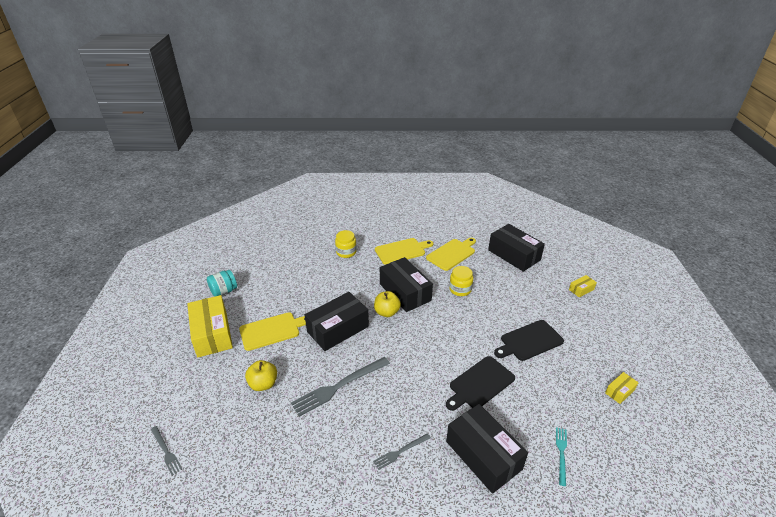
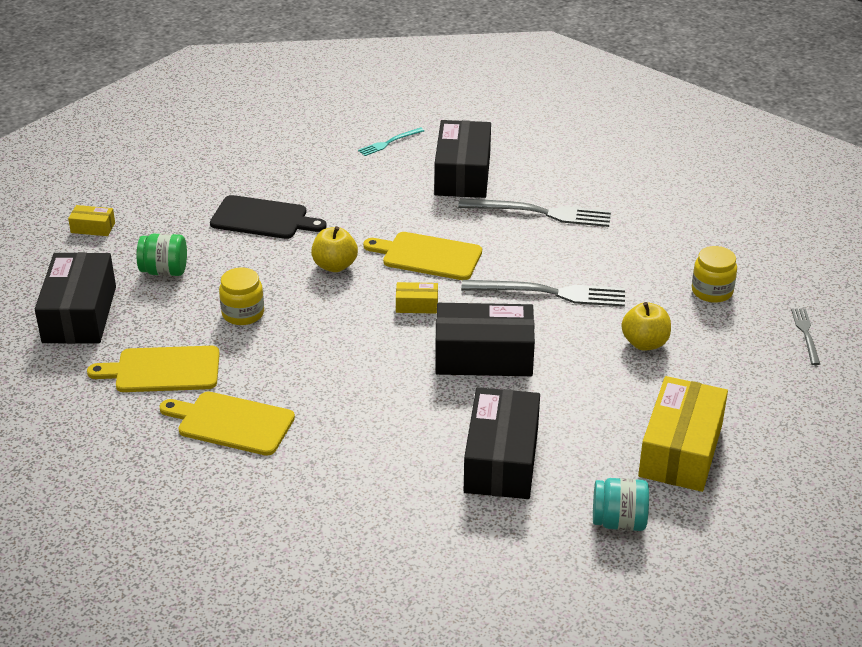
camera: 140 degrees left, 0 degrees up
yellow cutting board [239,312,306,351] -> yellow cutting board moved to [363,232,482,280]
yellow jar [335,230,357,258] -> yellow jar moved to [692,246,737,303]
grey fork [373,433,431,470] -> grey fork [458,198,611,227], size x1.91
yellow apple [374,291,401,317] -> yellow apple moved to [311,226,358,272]
black box [380,257,433,312] -> black box moved to [464,387,540,499]
black cutting board [446,356,515,411] -> none
yellow box [605,372,639,404] -> yellow box moved to [396,282,438,314]
none -> green jar [137,234,187,276]

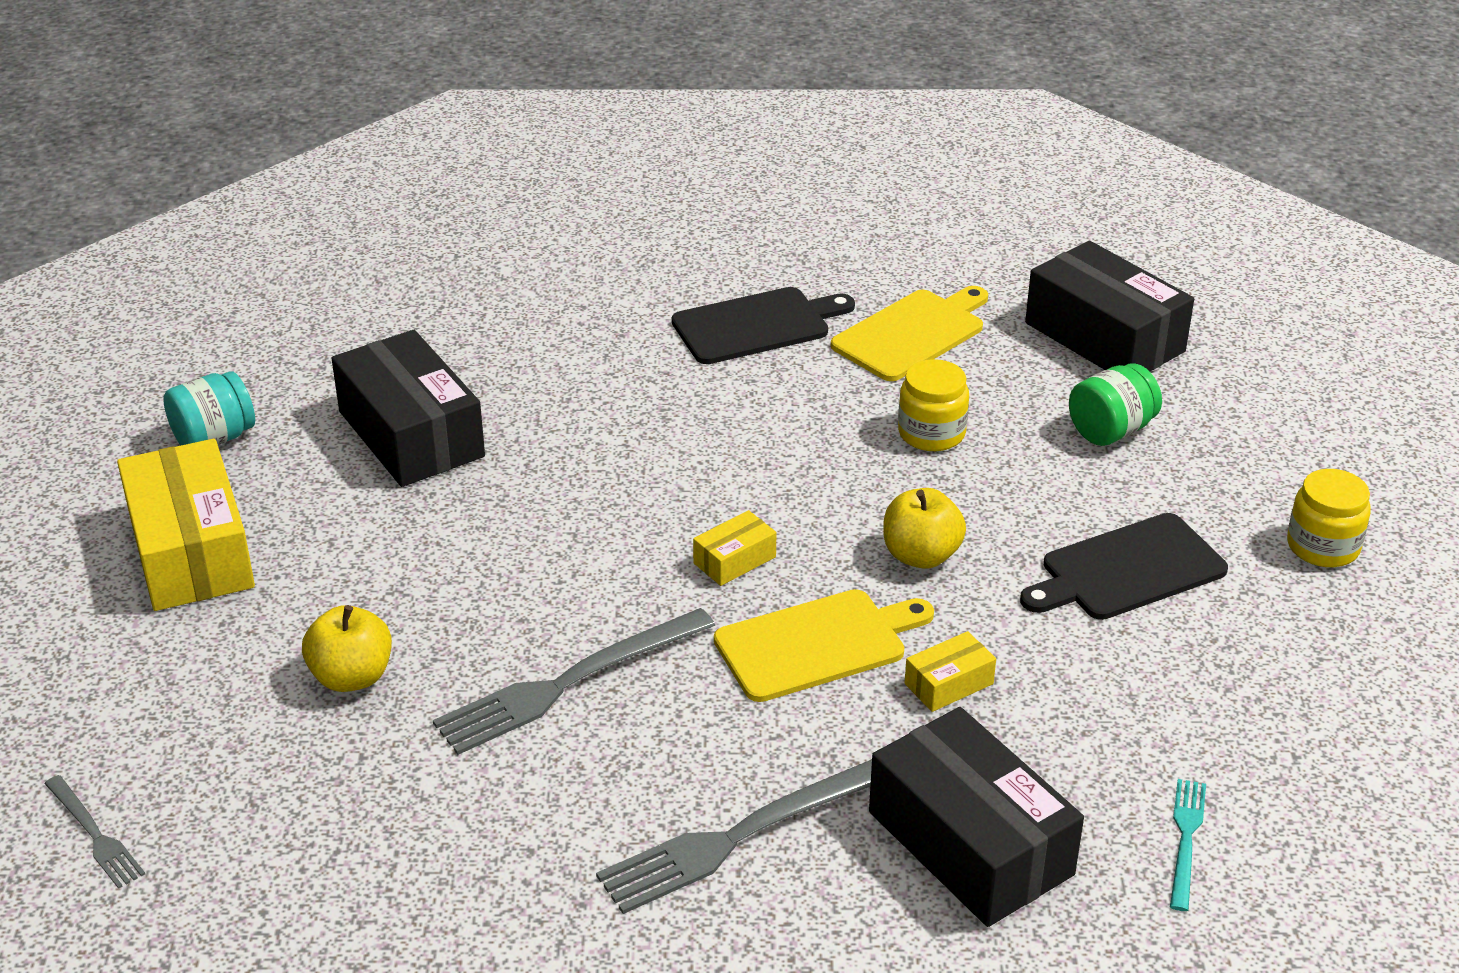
camera: 140 degrees right, 0 degrees up
yellow box [68,205,115,236] -> yellow box moved to [905,631,996,712]
yellow cutting board [159,391,295,456] -> black cutting board [672,287,855,364]
black box [435,303,535,376] -> none
yellow jar [692,246,737,303] -> yellow jar moved to [1287,469,1371,567]

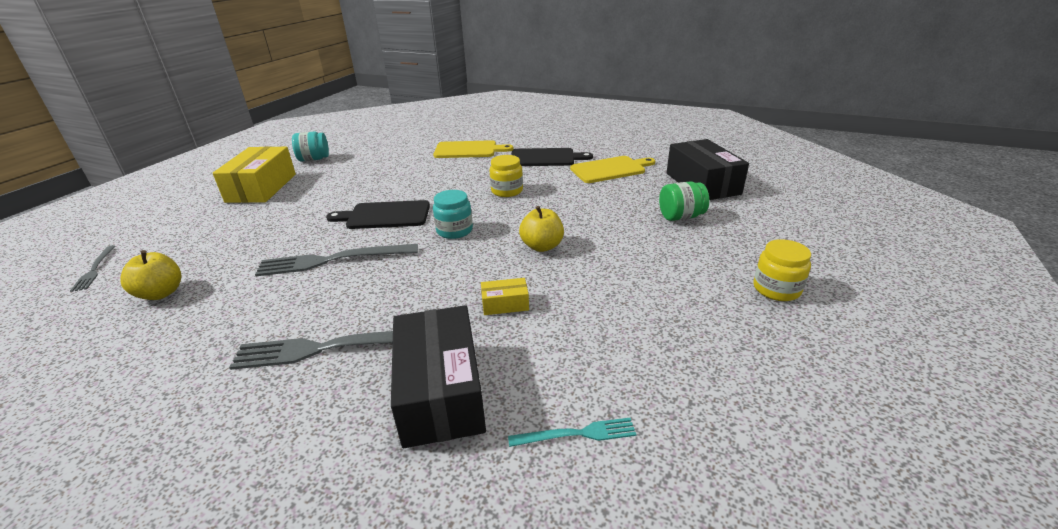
camera: 25 degrees right, 5 degrees down
yellow apple [302,605,392,692] -> yellow apple moved to [121,250,181,300]
black box [331,330,485,487] -> none
yellow box [693,510,777,586] -> turquoise jar [433,190,473,239]
yellow cutting board [714,589,934,702] -> yellow cutting board moved to [433,140,513,158]
yellow jar [898,359,969,451] -> yellow jar moved to [489,155,523,197]
black cutting board [1020,513,1228,620] -> black cutting board moved to [326,200,430,229]
turquoise fork [1170,779,1206,911] -> turquoise fork turned 45 degrees clockwise [508,418,636,447]

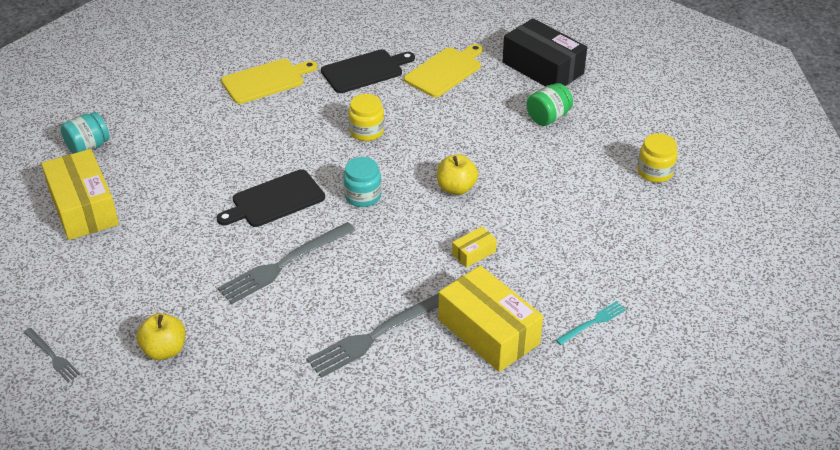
camera: 30 degrees left, 10 degrees up
black box [391,305,486,448] -> yellow box [438,265,543,372]

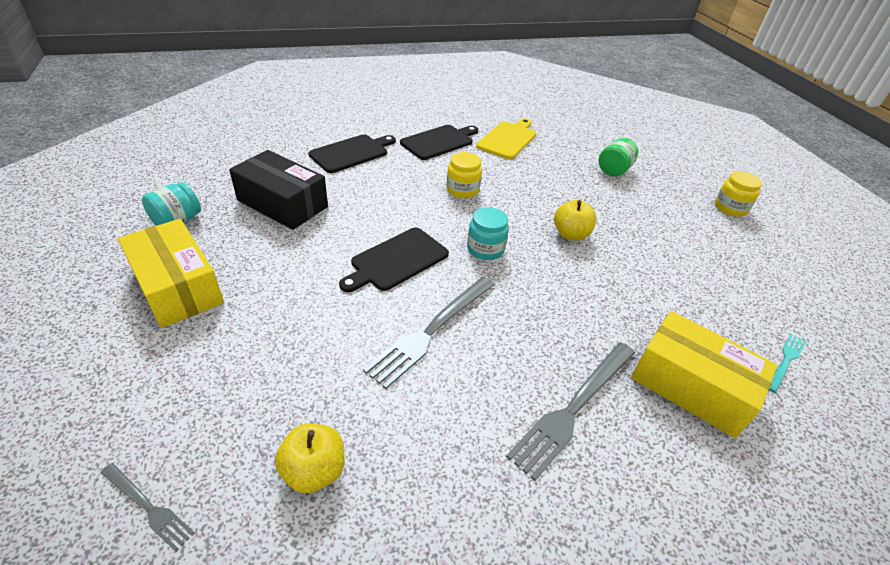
camera: 15 degrees left, 0 degrees up
yellow cutting board [221,59,317,104] -> black cutting board [309,134,396,173]
yellow box [452,227,497,268] -> none
black box [502,18,587,87] -> black box moved to [229,150,328,230]

